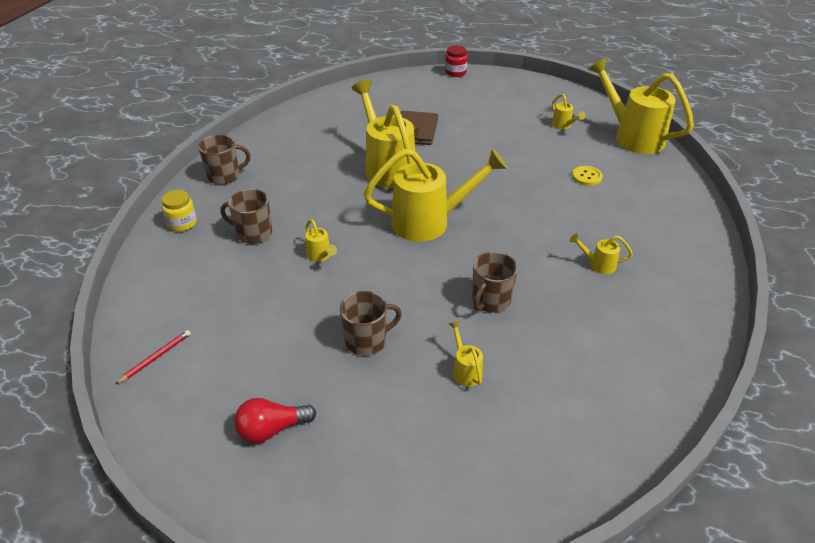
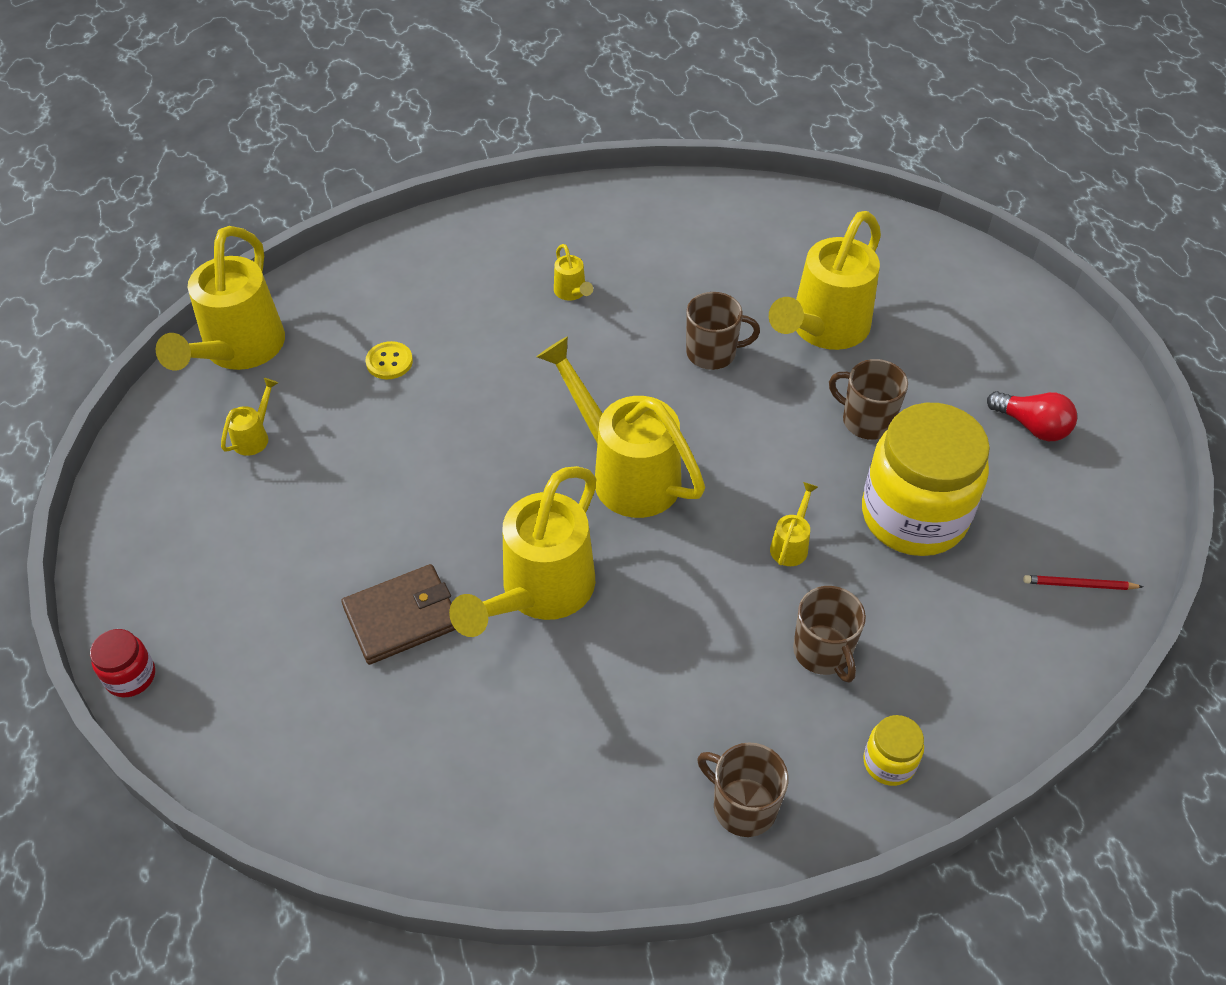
camera: 125 degrees left, 10 degrees up
yellow watering can [449,321,483,386] -> yellow watering can [769,211,881,350], size x2.39
none -> yellow jar [862,403,990,556]

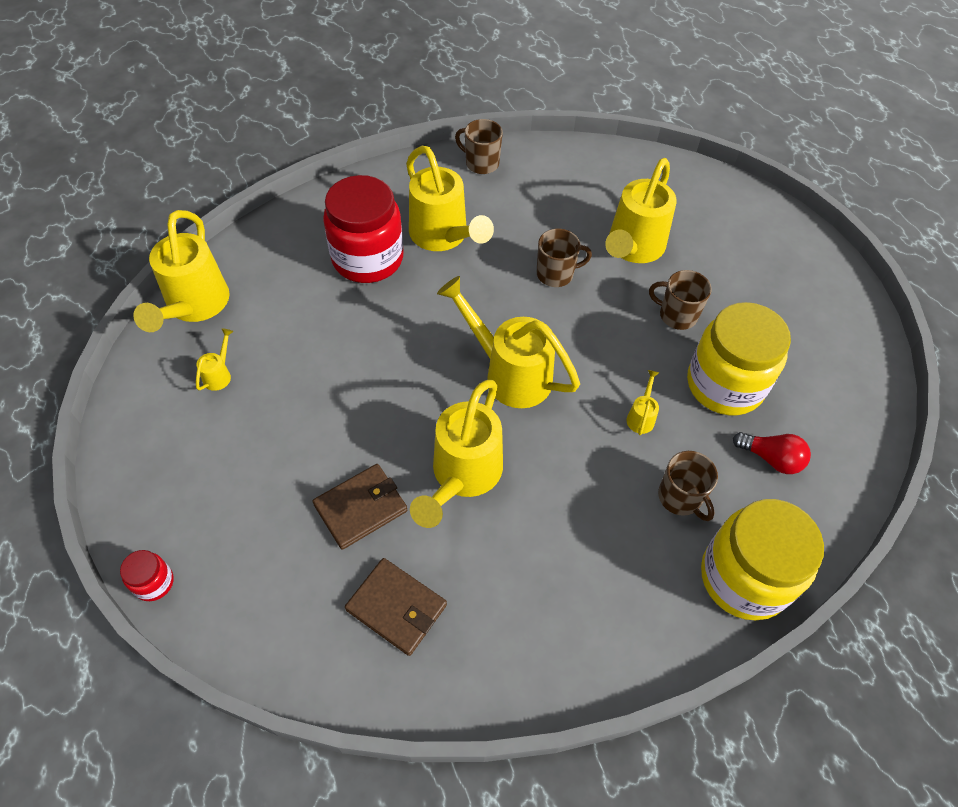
camera: 10 degrees left, 5 degrees up
yellow button [365,341,413,379] -> none
yellow watering can [554,244,593,301] -> yellow watering can [406,146,494,251], size x2.39
brown mug [697,742,788,837] -> brown mug moved to [455,119,503,174]
yellow jar [863,715,924,786] -> yellow jar [701,499,824,620], size x2.32
red light bulb [987,391,1077,441] -> red light bulb moved to [733,432,811,474]
red pencil [1023,575,1143,590] -> none
none -> red jar [323,175,404,283]
none -> brown wallet [345,558,447,656]

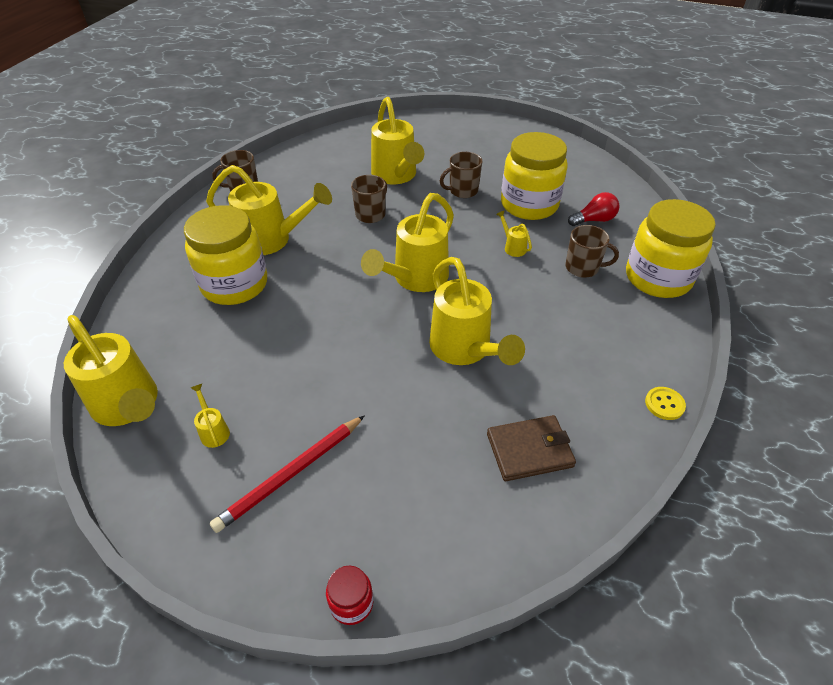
camera: 45 degrees left, 10 degrees down
brown wallet [313,464,407,550] -> none
red jar [323,175,404,283] -> yellow jar [184,205,267,305]
yellow watering can [437,276,580,408] -> yellow watering can turned 45 degrees counterclockwise [361,193,454,292]
none -> red pencil [210,415,365,533]
none -> yellow button [645,387,686,420]

